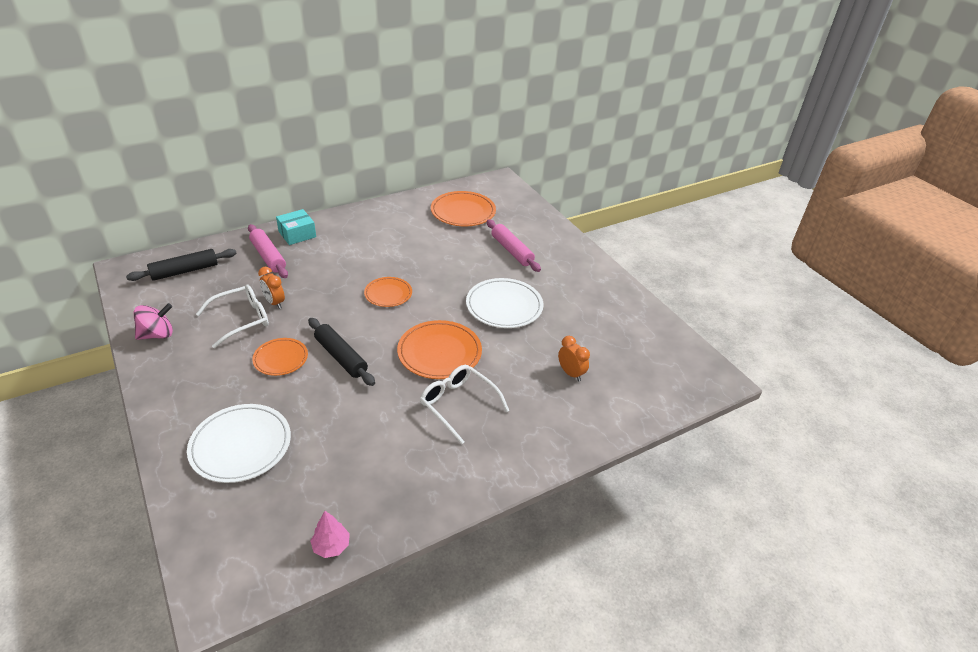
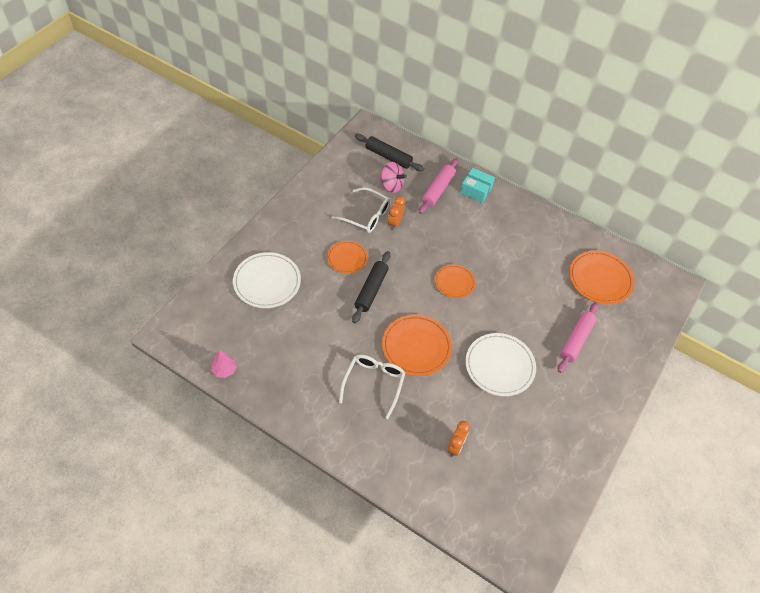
camera: 60 degrees right, 15 degrees up
pink spinning top [134,303,173,340] -> pink spinning top moved to [380,162,407,193]

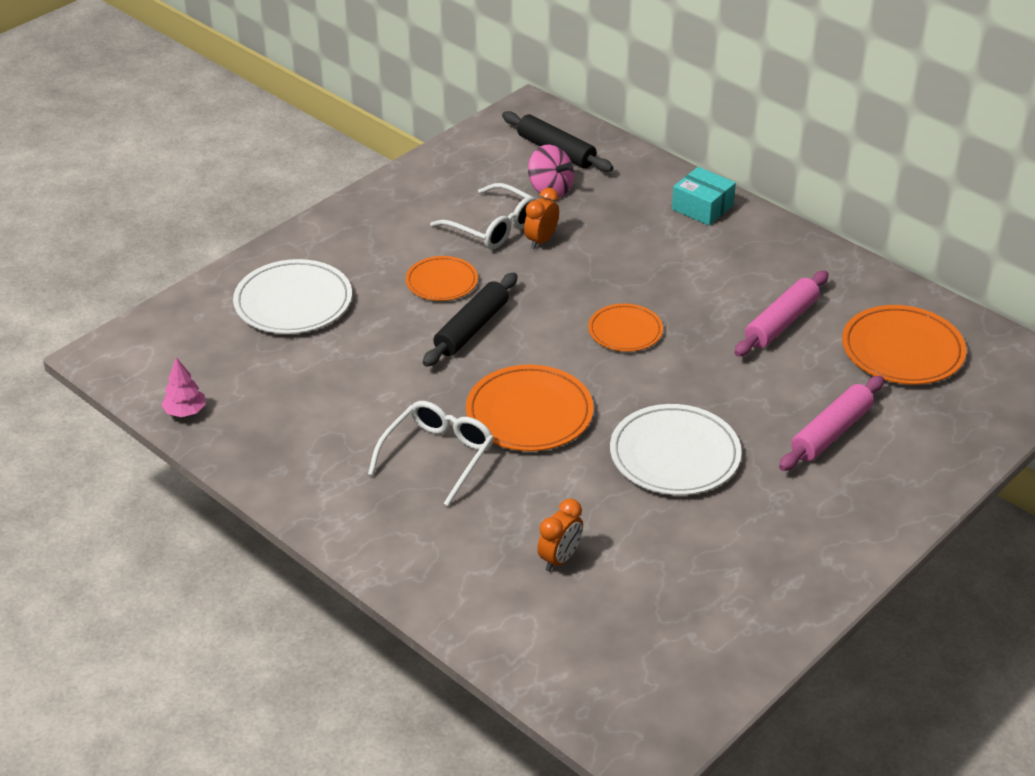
camera: 15 degrees right, 15 degrees down
pink rolling pin [419,158,458,214] -> pink rolling pin moved to [734,271,828,357]

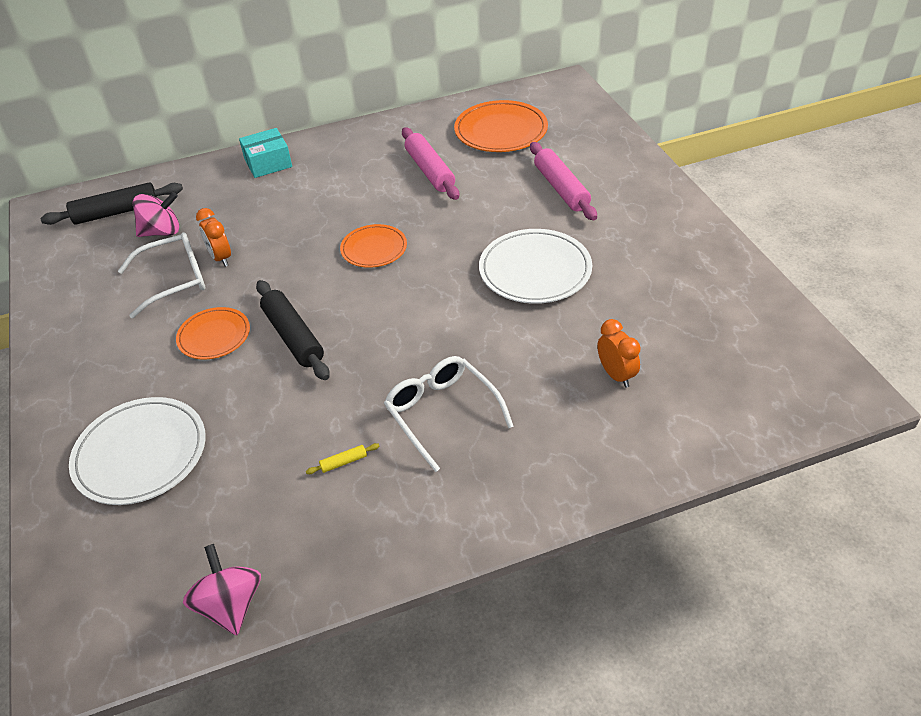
camera: 60 degrees left, 5 degrees up
pink tree [161,357,206,417] -> pink spinning top [183,544,261,635]
orange plate [466,365,593,451] -> none
none -> yellow rolling pin [306,443,380,474]

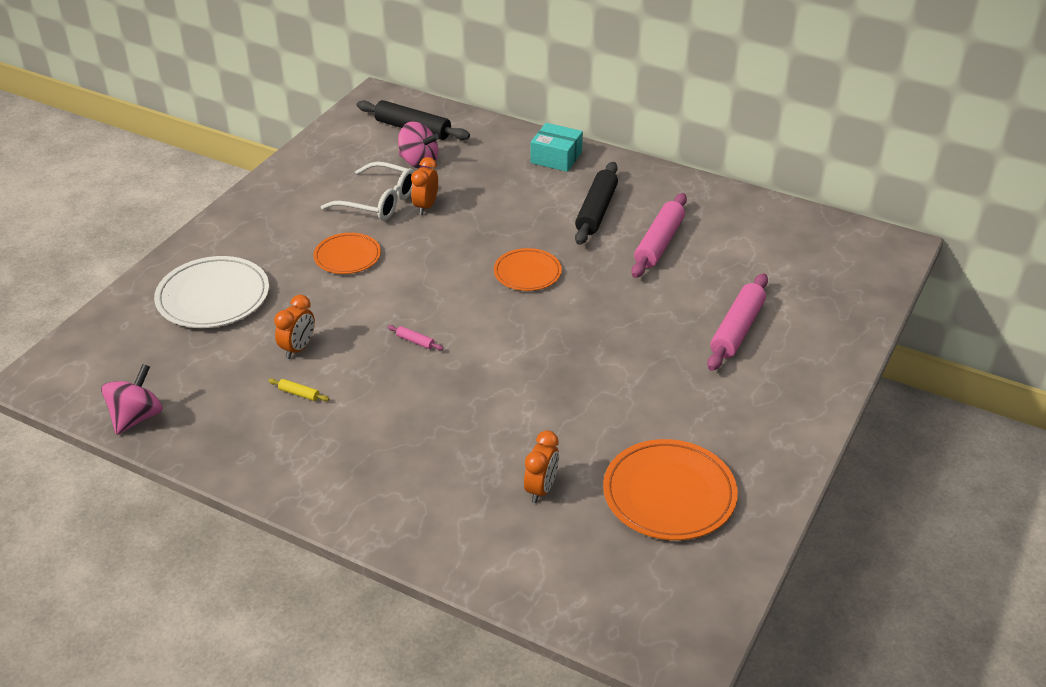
camera: 45 degrees right, 5 degrees down
black rolling pin [256,280,330,380] -> black rolling pin moved to [575,162,618,245]
white glasses [384,356,514,472] -> none
orange plate [454,100,548,152] -> orange plate moved to [603,439,738,540]
white plate [479,229,592,304] -> none
none -> orange clock [274,295,315,359]
none -> pink rolling pin [388,325,444,350]

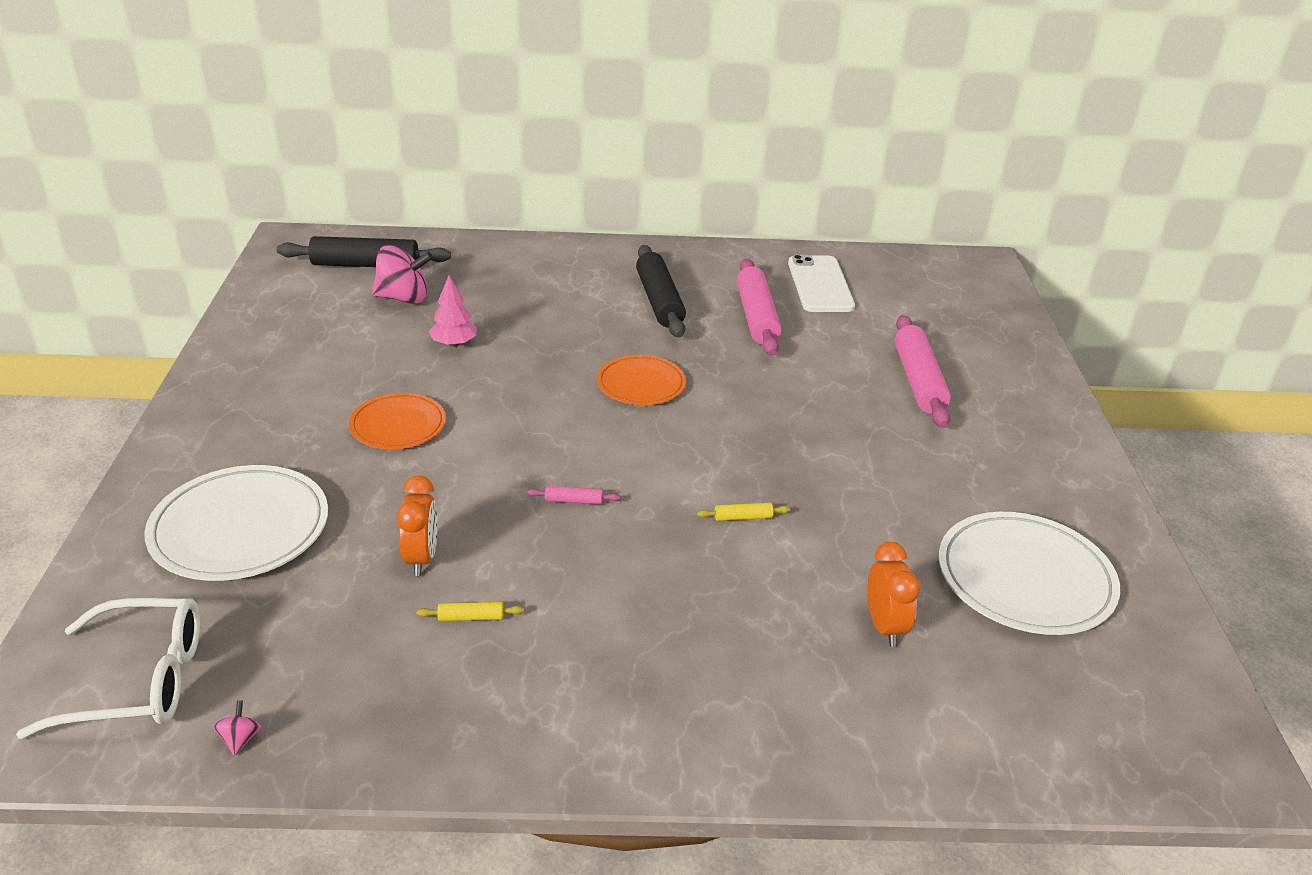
camera: 30 degrees left, 5 degrees down
pink spinning top [101,364,163,435] -> pink spinning top [213,700,261,756], size x0.42
white glasses [321,162,414,221] -> white glasses moved to [16,598,200,739]
orange clock [411,157,438,215] -> pink tree [429,275,477,347]
turquoise box [531,123,583,172] -> none
orange plate [603,439,738,540] -> white plate [938,512,1120,635]
none -> yellow rolling pin [697,503,791,521]
none -> white phone [788,255,855,312]

